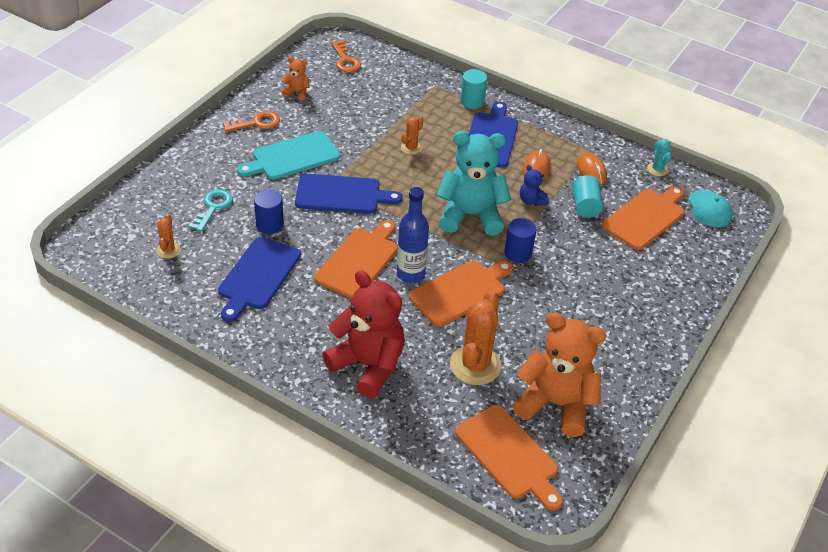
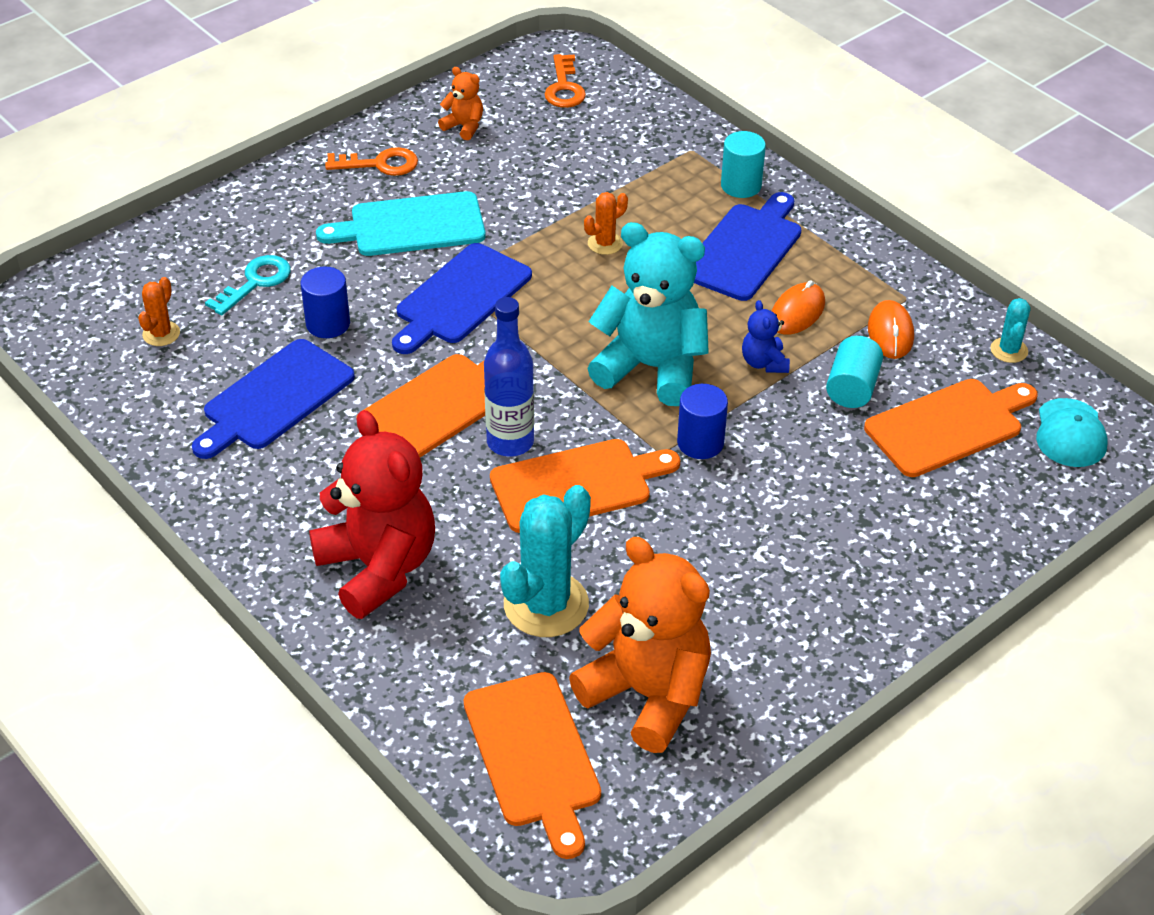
camera: 20 degrees right, 0 degrees up
blue cutting board [295,174,403,214] -> blue cutting board turned 105 degrees clockwise [392,243,532,354]
orange cactus [450,290,502,385] -> turquoise cactus [500,485,591,637]

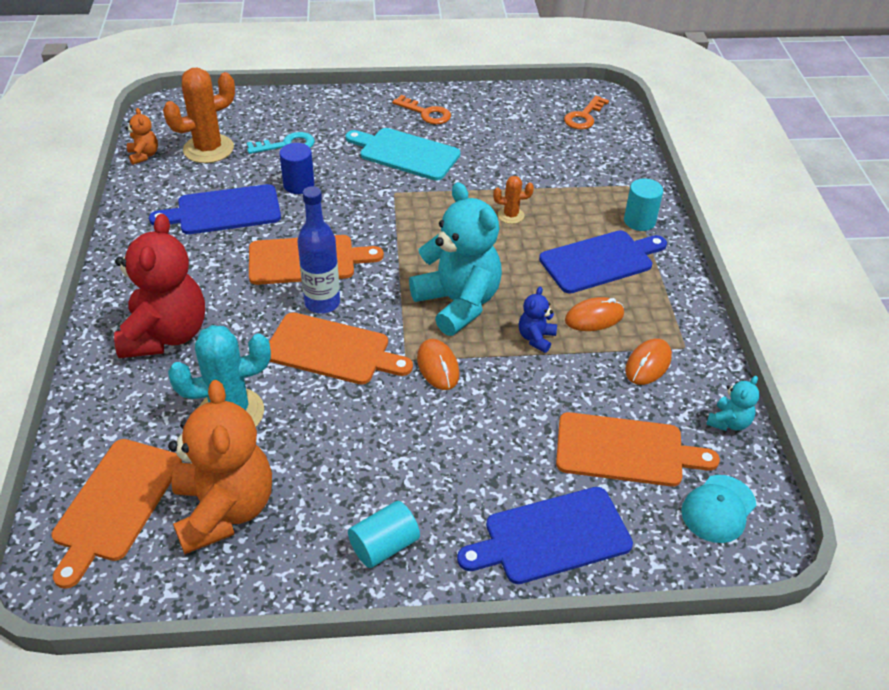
camera: 35 degrees right, 0 degrees up
orange cactus [138,277,180,346] -> orange cactus [163,68,235,163], size x2.01
blue cutting board [392,243,532,354] -> blue cutting board moved to [457,487,633,584]
orange teddy bear [438,67,483,140] -> orange teddy bear moved to [126,108,158,165]
blue cylinder [677,384,728,459] -> orange mouse [417,339,460,390]
turquoise cylinder [826,336,883,408] -> turquoise cylinder moved to [348,501,420,568]
turquoise cactus [991,298,1030,363] -> turquoise teddy bear [706,376,759,431]

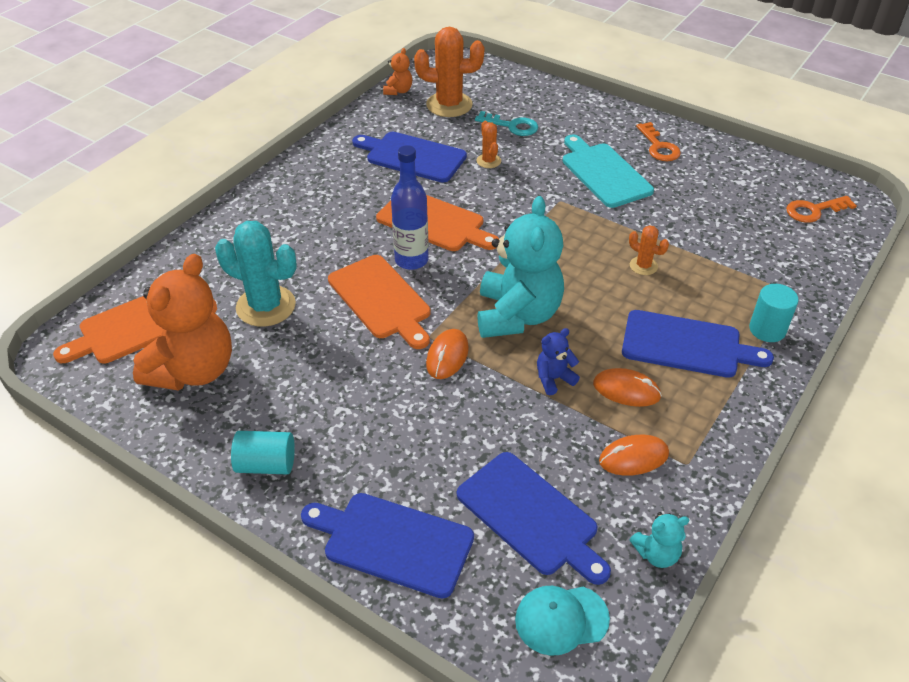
camera: 40 degrees right, 0 degrees up
red teddy bear [114,214,205,358] -> none
blue cylinder [279,143,314,194] -> orange cactus [477,121,501,168]
orange cutting board [556,412,720,487] -> blue cutting board [457,452,611,585]

